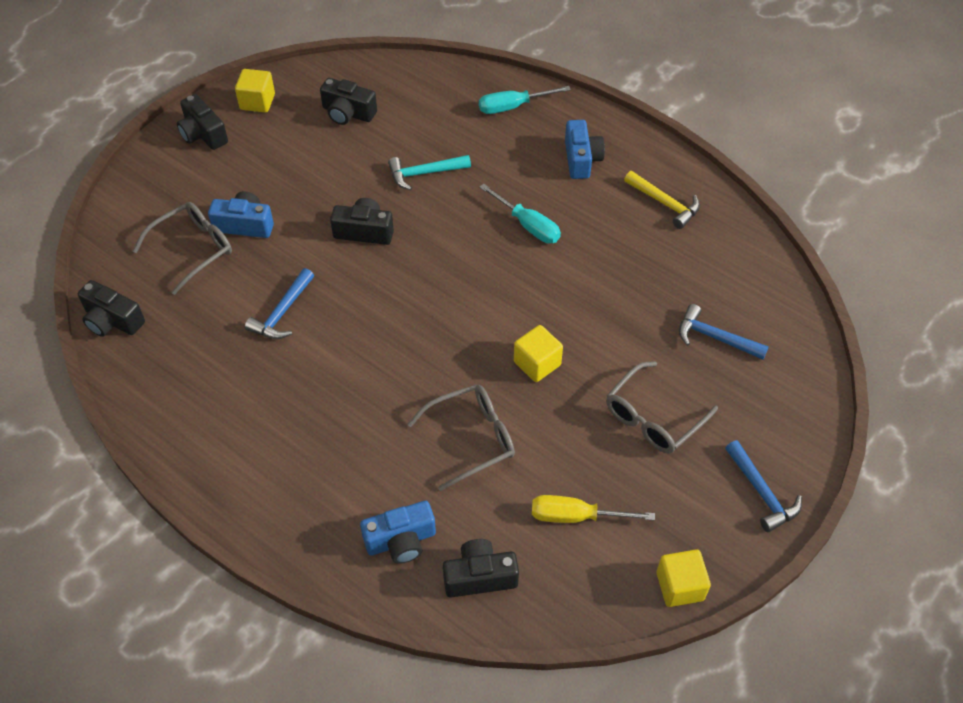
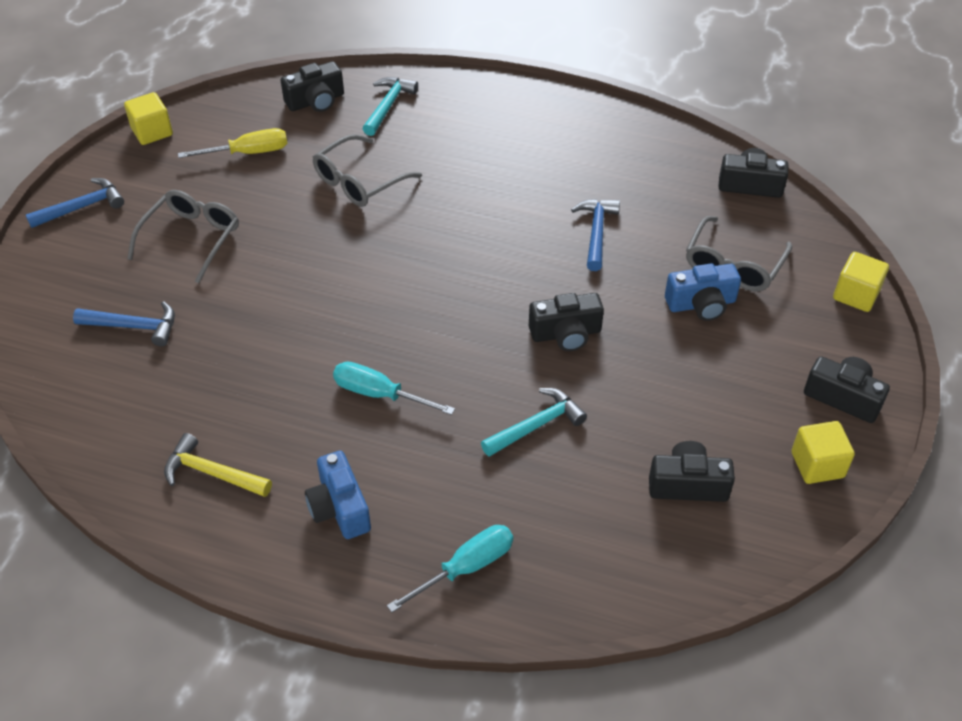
camera: 160 degrees right, 5 degrees down
blue camera [360,501,436,564] -> turquoise hammer [362,77,418,136]
yellow cube [514,325,563,382] -> yellow cube moved to [833,252,889,312]
blue hammer [725,440,802,532] -> blue hammer turned 105 degrees clockwise [26,178,124,228]

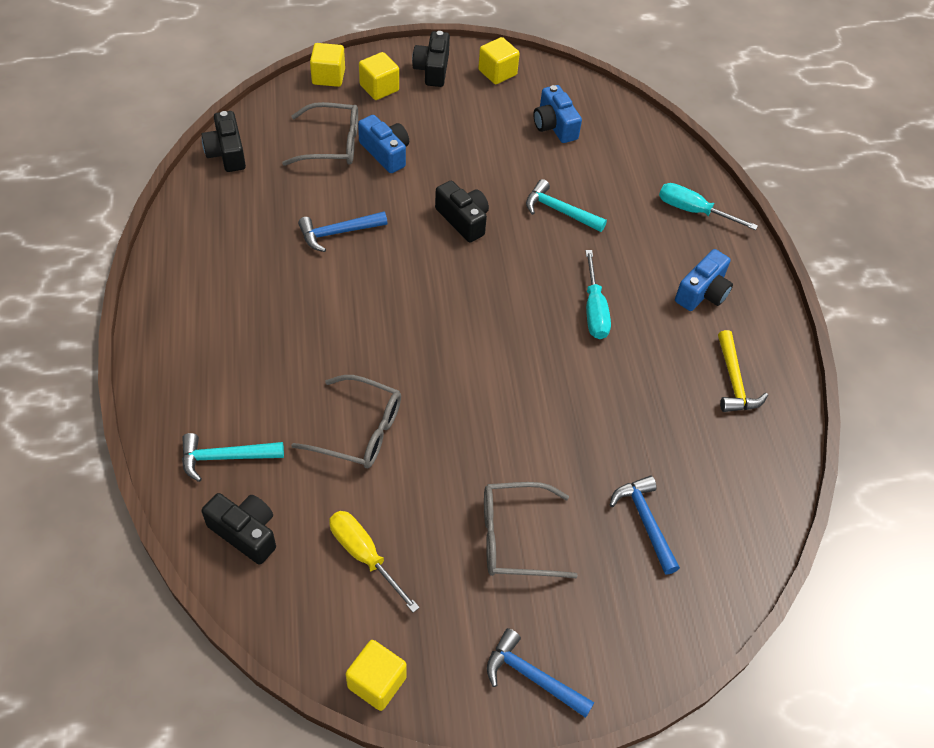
camera: 120 degrees left, 5 degrees up
black camera [649,441,735,502] -> blue camera [533,85,582,143]
none -> yellow cube [359,52,399,100]

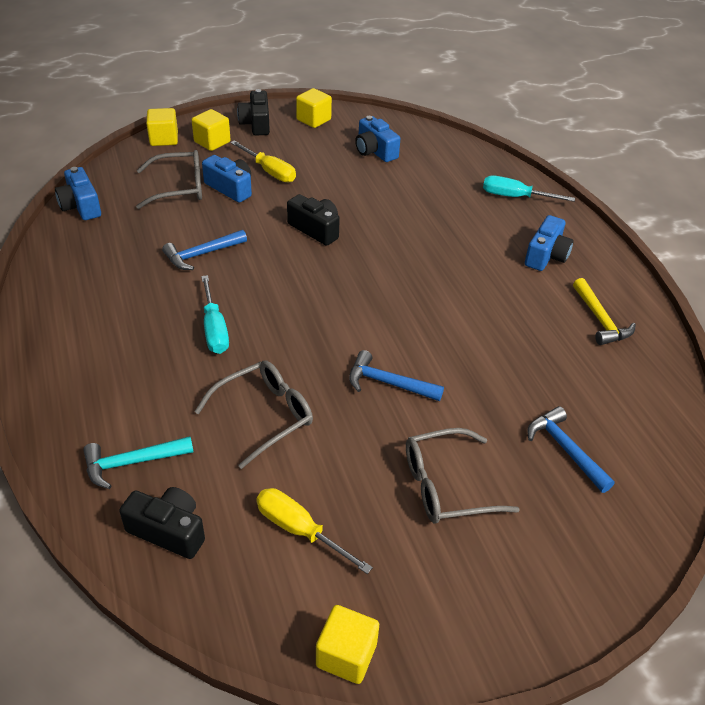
camera: 10 degrees left, 10 degrees down
black camera [201,111,246,172] -> blue camera [55,167,101,220]
grey glasses [291,375,401,468] -> grey glasses turned 45 degrees counterclockwise [194,360,313,469]
blue hammer [487,628,594,718] -> blue hammer moved to [349,350,444,401]
turquoise hammer [526,179,607,232] -> none
turquoise screwdriver [585,250,611,339] -> turquoise screwdriver moved to [201,275,229,354]
none -> yellow screwdriver [230,140,296,183]

